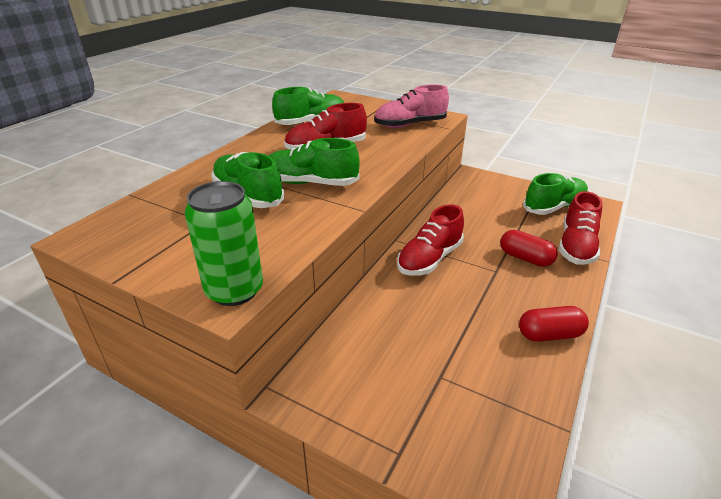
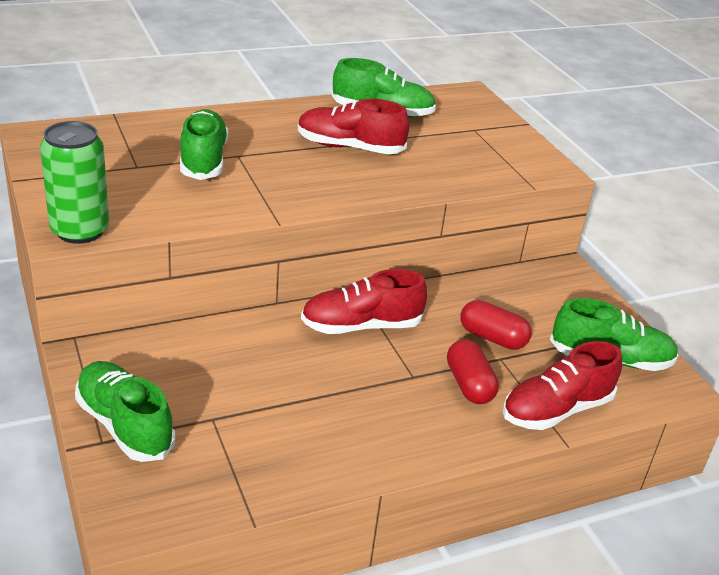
camera: 35 degrees right, 0 degrees up
green shoe [269,138,360,186] -> green shoe moved to [75,361,175,462]
pink shoe [374,85,449,128] -> none
red capsule [519,306,589,342] -> red capsule moved to [460,300,532,350]

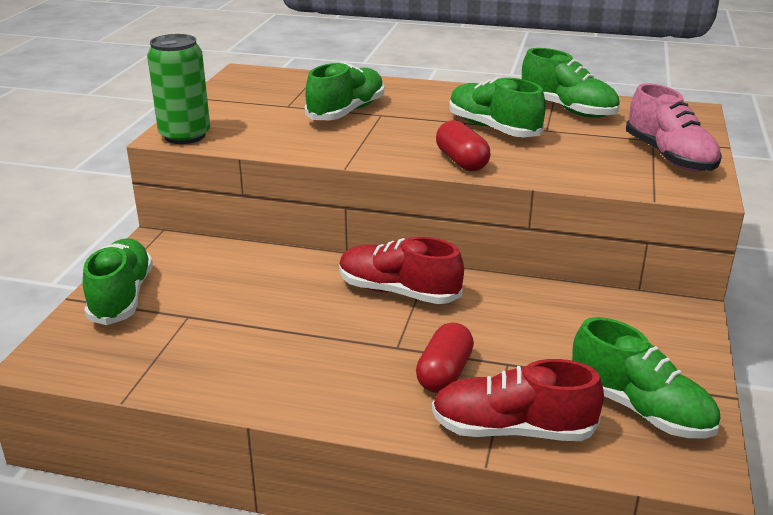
camera: 40 degrees right, 5 degrees down
red shoe [298,99,409,154] -> green shoe [449,77,546,137]
red capsule [460,300,532,350] -> red capsule moved to [436,120,490,171]
none -> pink shoe [626,83,722,172]

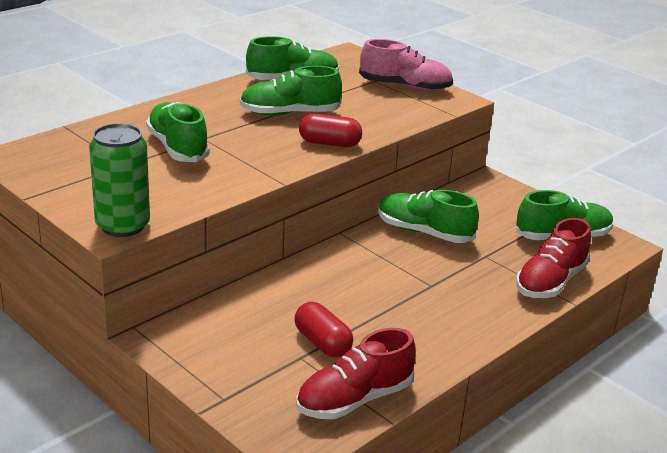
camera: 60 degrees left, 0 degrees up
green shoe [83,238,153,325] -> green shoe moved to [378,190,479,243]
red shoe [339,237,464,304] -> red shoe moved to [296,328,416,419]
red capsule [416,322,474,393] -> red capsule moved to [294,302,353,357]

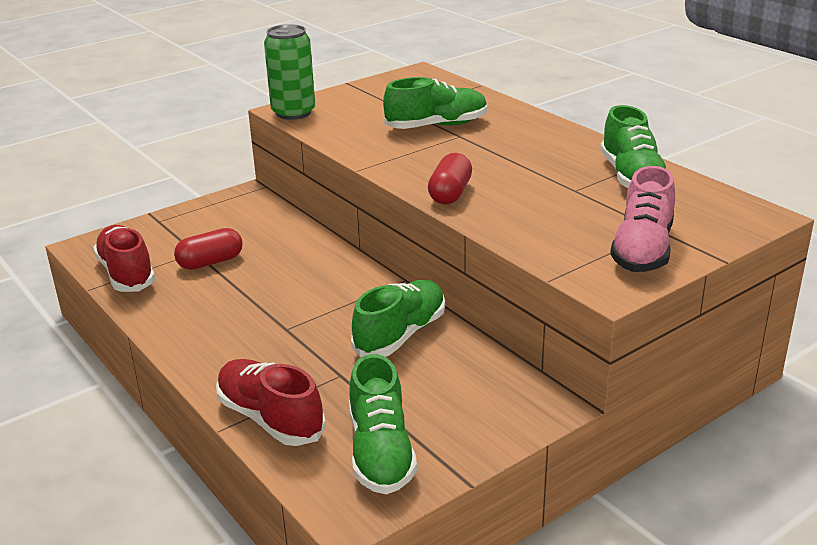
camera: 100 degrees right, 0 degrees up
green shoe [240,66,342,116] -> none

